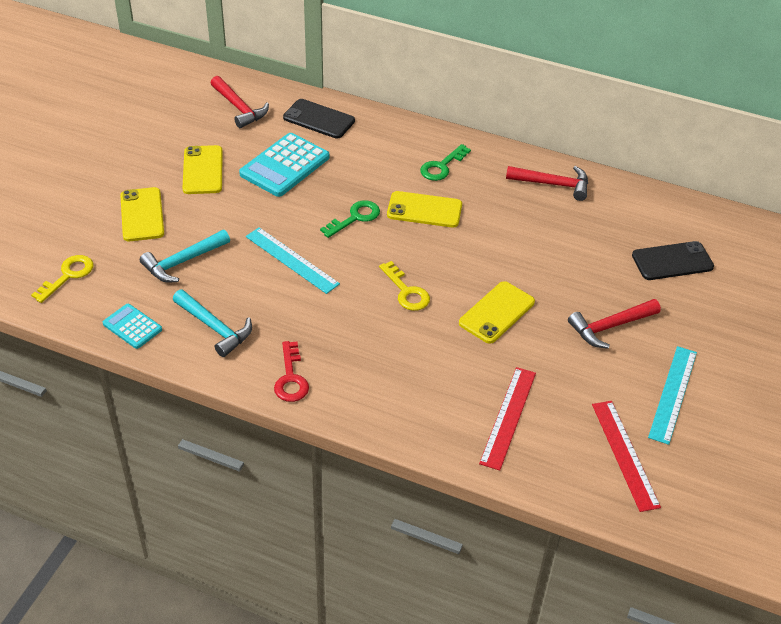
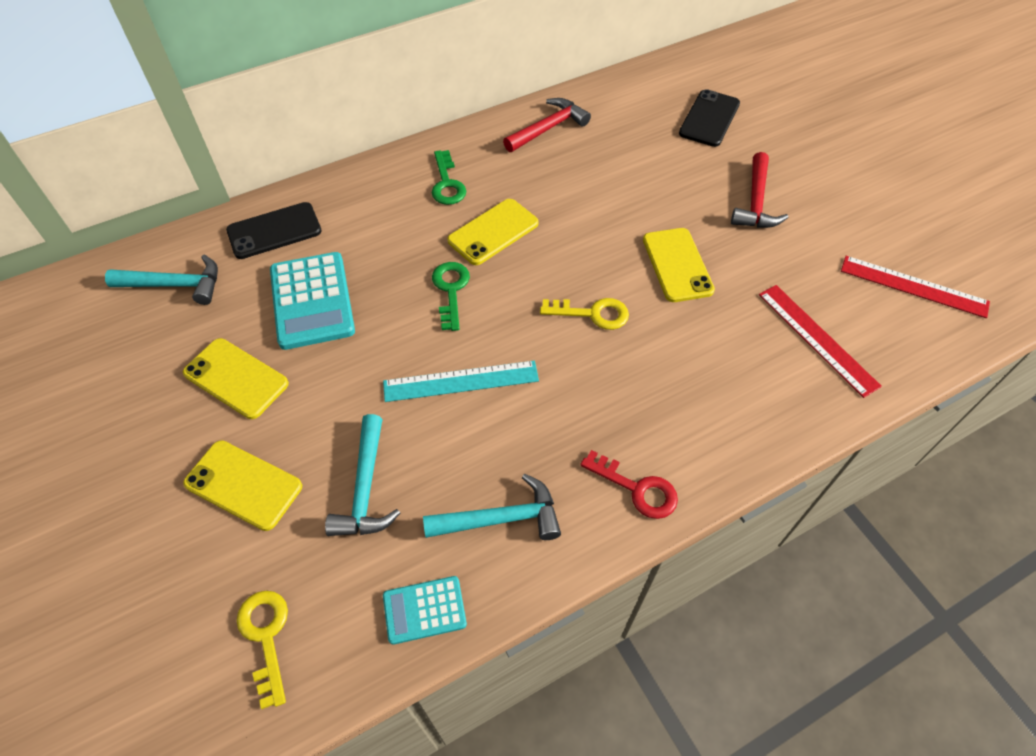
camera: 50 degrees left, 10 degrees up
red hammer [210,76,269,128] -> turquoise hammer [105,255,218,305]
turquoise ruler [648,346,697,445] -> none

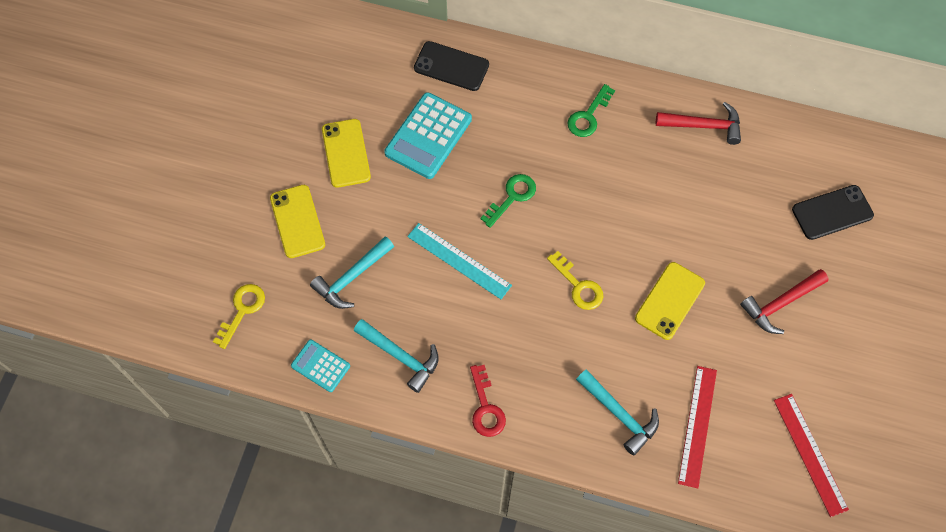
camera: 45 degrees right, 10 degrees up
turquoise hammer [105,255,218,305] -> turquoise hammer moved to [576,369,659,456]
yellow phone [447,199,539,265] -> none

